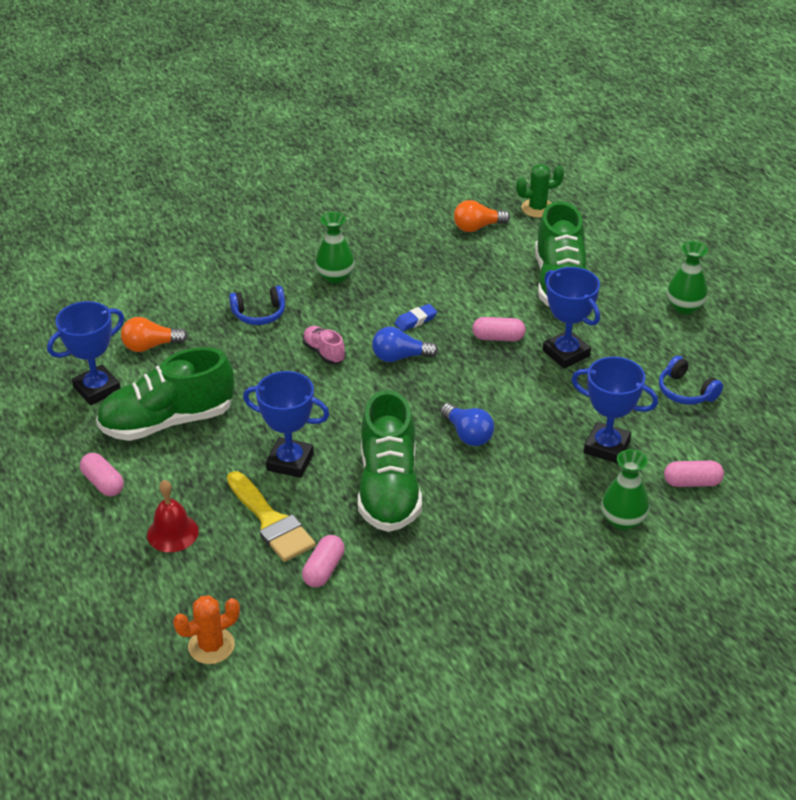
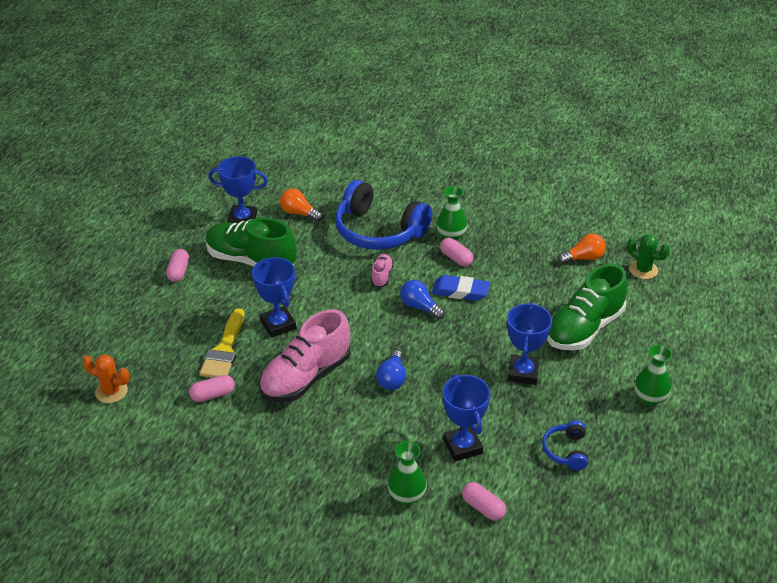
camera: 45 degrees right, 0 degrees up
red bell [147,480,199,552] -> none
blue headphones [229,285,285,325] -> blue headphones [335,180,432,250], size x2.16
green shoe [358,390,422,532] -> pink shoe [259,309,350,402]
blue eraser [394,304,437,331] -> blue eraser [432,275,490,301], size x1.65
orange light bulb [454,200,510,232] -> orange light bulb turned 135 degrees clockwise [558,233,606,264]
pink capsule [472,317,526,341] -> pink capsule moved to [440,238,473,266]

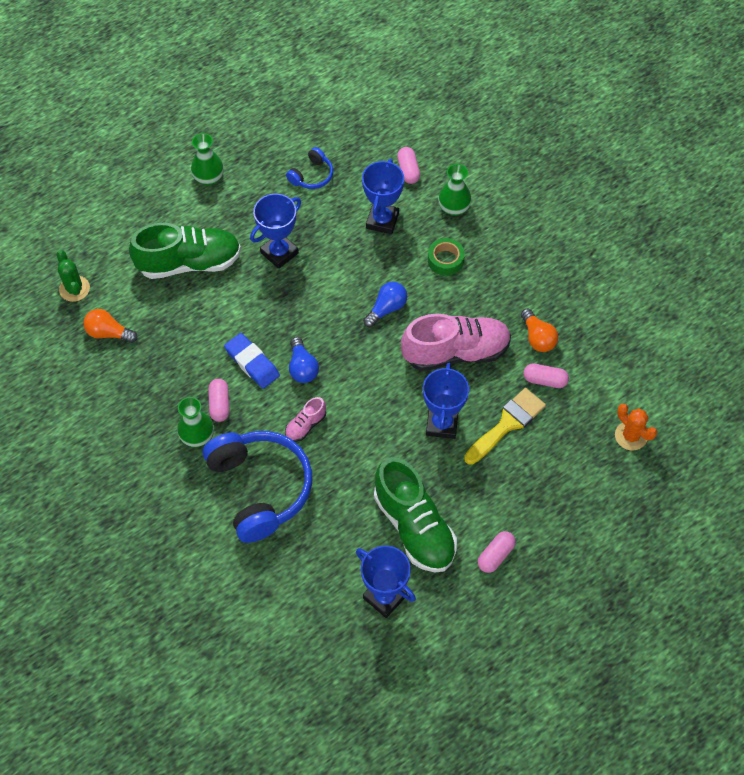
camera: 145 degrees left, 20 degrees up
orange light bulb [280,188,322,222] -> orange light bulb moved to [521,308,558,352]
none -> green tape [428,238,465,276]

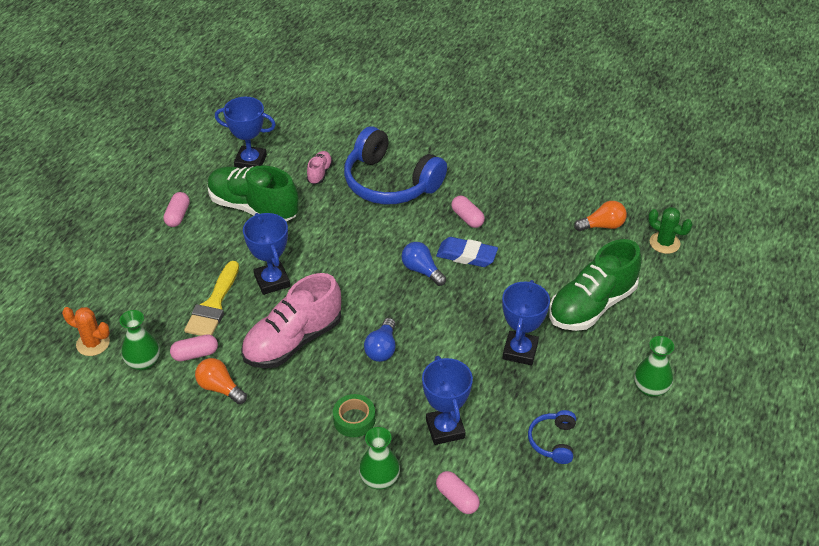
camera: 150 degrees right, 15 degrees down
green vase [177,397,214,447] -> green vase moved to [119,310,160,371]
pink shoe [285,397,326,442] -> pink shoe moved to [307,151,333,184]

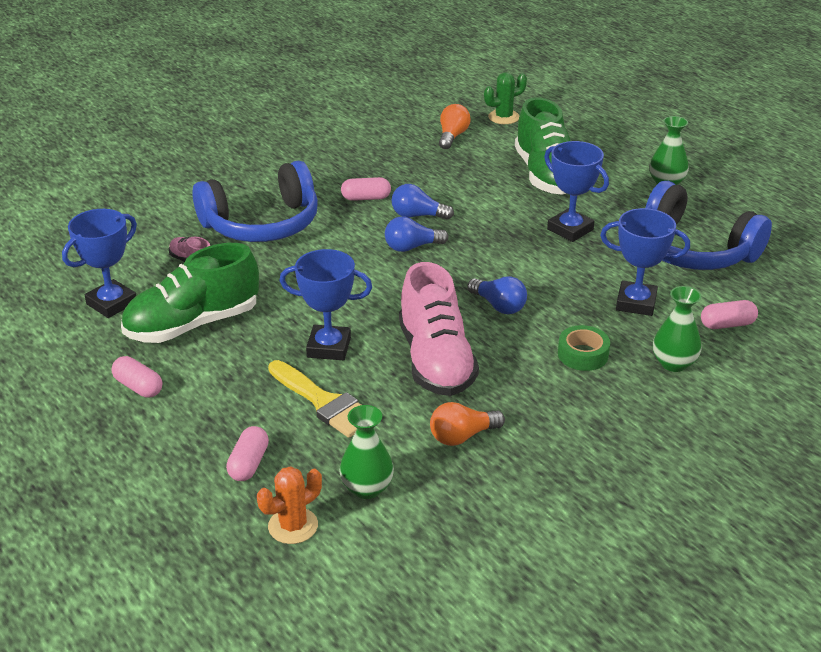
camera: 60 degrees left, 10 degrees down
pink capsule [170,334,218,361] -> pink capsule moved to [226,426,269,481]
blue eraser [436,237,498,267] -> blue light bulb [392,184,454,220]
blue headphones [528,410,576,464] -> blue headphones [645,181,772,270], size x2.16

